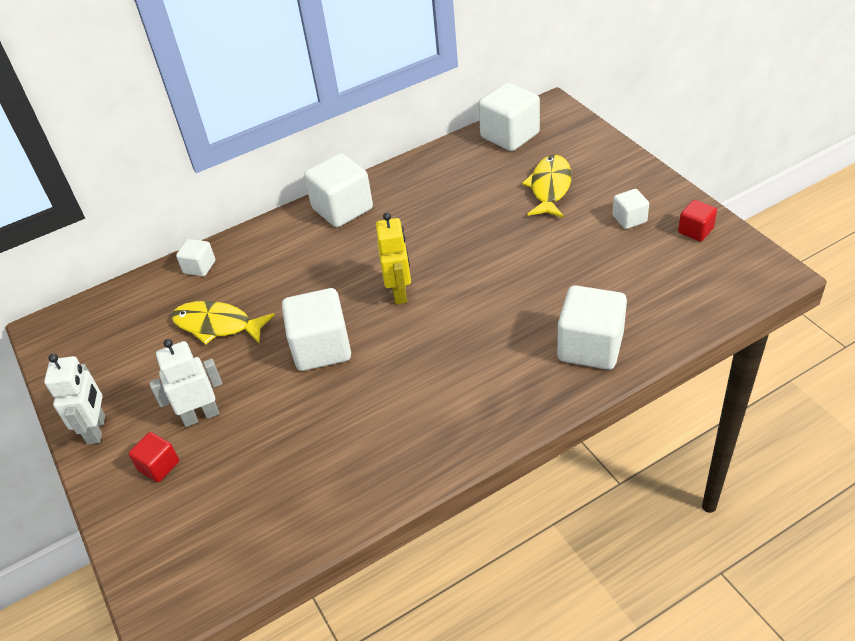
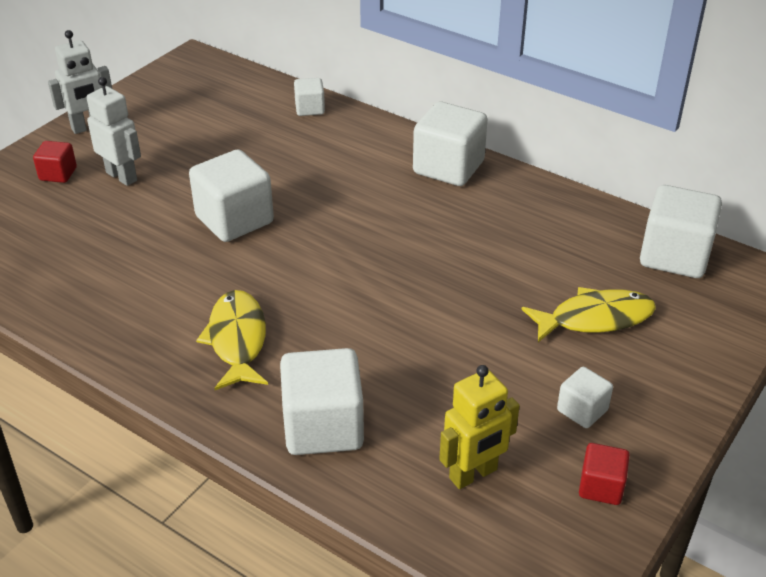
camera: 60 degrees right, 5 degrees down
yellow fish [171,301,274,345] -> yellow fish moved to [196,290,268,390]
yellow robot [376,213,411,305] -> yellow robot moved to [439,365,520,489]

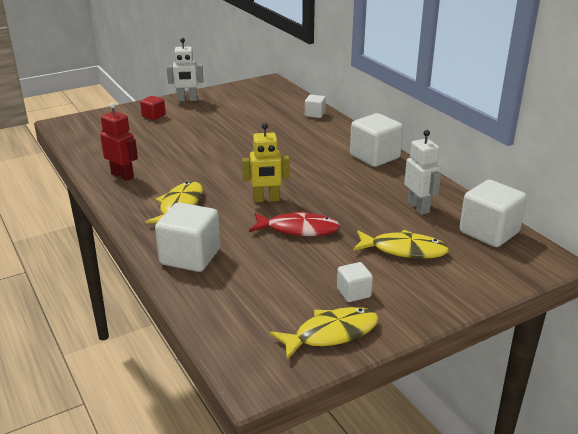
camera: 25 degrees right, 10 degrees down
white robot [87,77,141,186] -> white robot moved to [404,130,441,215]
white cube [189,149,274,242] -> none
yellow robot [439,365,520,489] -> yellow robot moved to [242,123,290,203]
red cube [579,443,630,505] -> yellow fish [270,307,379,360]
none -> red robot [100,103,138,181]
none -> red fish [249,210,341,236]

